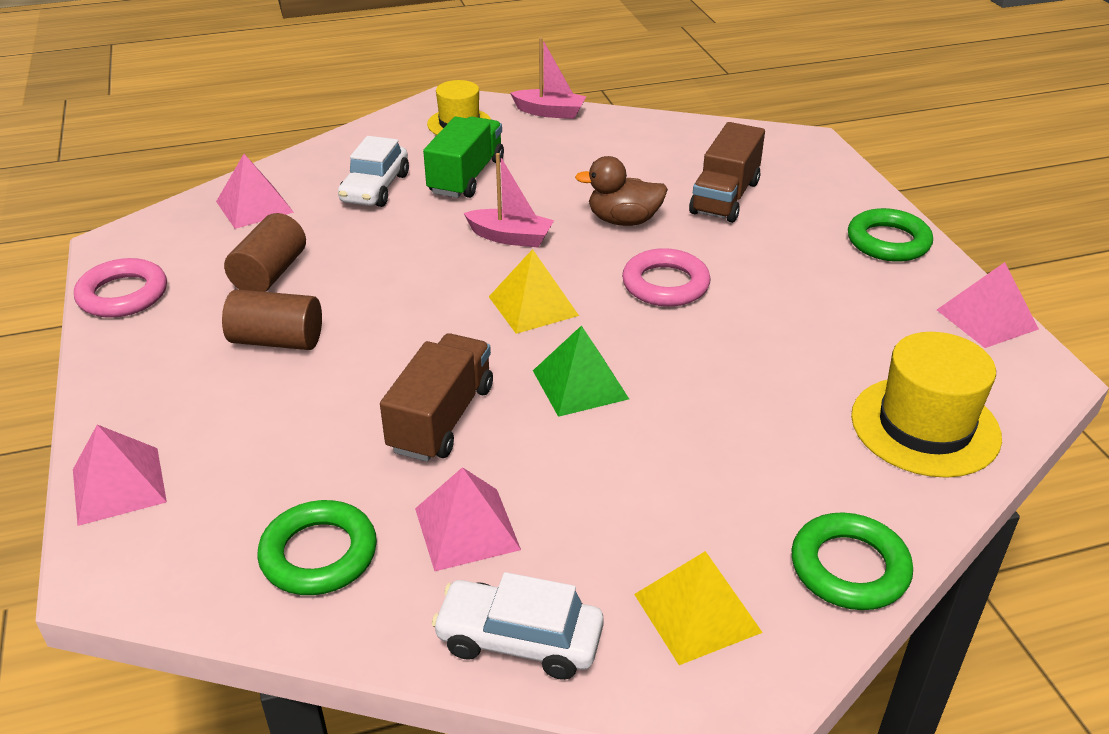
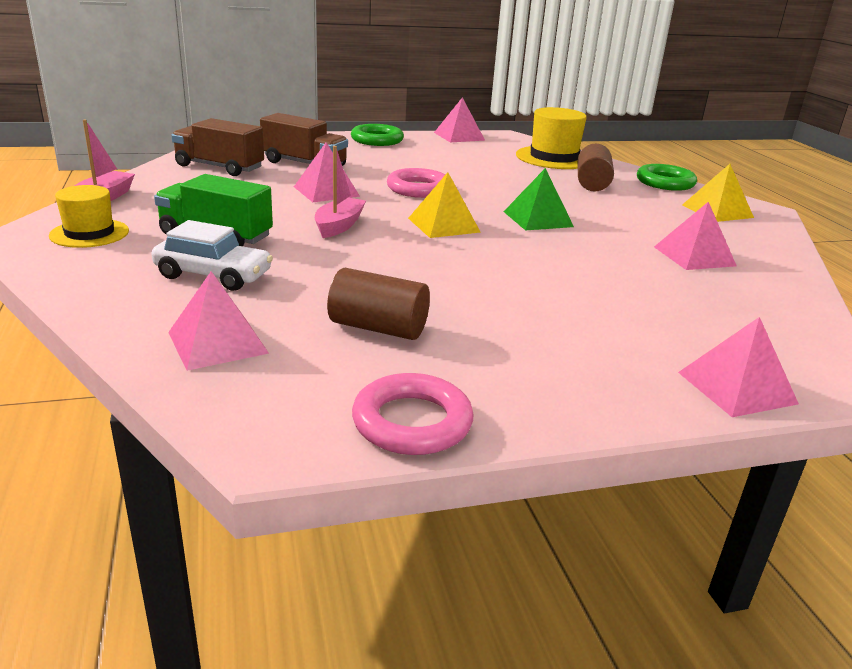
camera: 90 degrees left, 10 degrees down
brown cylinder [222,289,322,350] -> brown cylinder moved to [578,143,614,191]
green ring [257,500,377,595] -> none
brown truck [380,333,493,462] -> brown truck moved to [171,118,264,176]
white car [432,572,604,680] -> none
brown duck [575,156,668,226] -> pink pyramid [294,142,360,202]

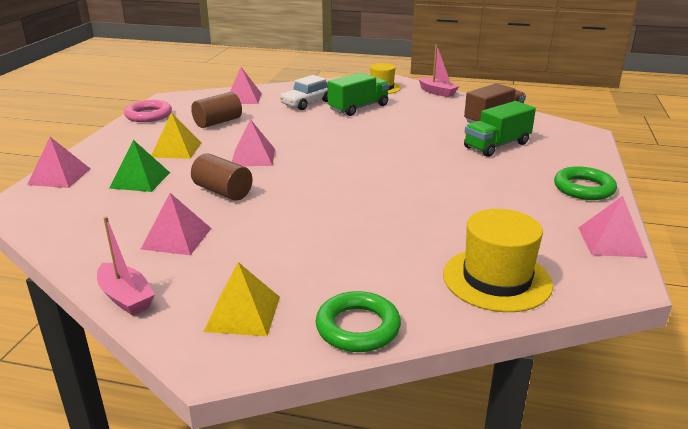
camera: 120 degrees right, 0 degrees up
brown truck [260,113,348,166] -> green truck [464,101,536,157]
pink pyramid [294,142,360,202] -> pink pyramid moved to [232,119,275,166]
pink boat [315,146,366,238] -> pink boat moved to [97,216,155,316]
pink ring [387,168,445,198] -> none
yellow pyramid [408,172,481,238] -> yellow pyramid moved to [151,112,201,159]
green pyramid [504,168,574,231] -> green pyramid moved to [110,140,170,192]
brown cylinder [578,143,614,191] -> brown cylinder moved to [191,153,253,201]

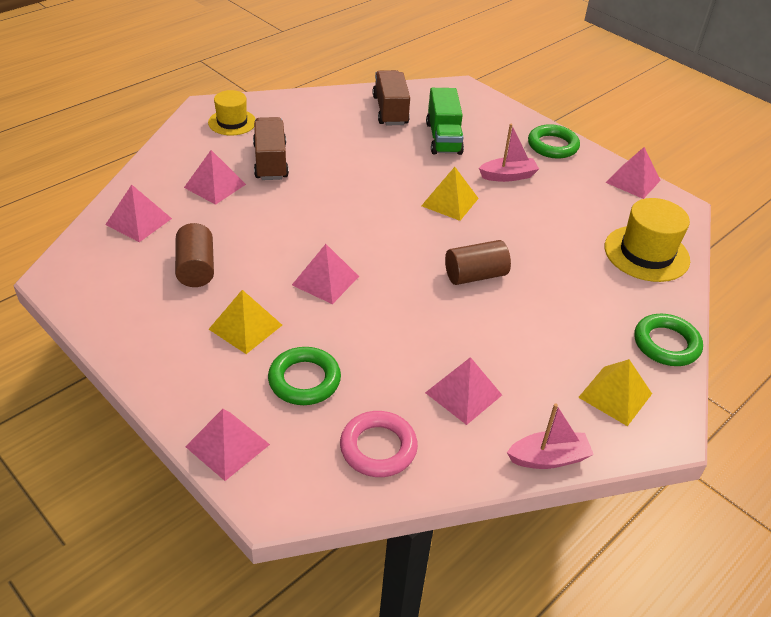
camera: 60 degrees left, 15 degrees up
green pyramid [110,140,170,192] -> green ring [268,347,341,405]
pink ring [124,100,172,122] -> pink ring moved to [340,411,418,477]
brown cylinder [191,153,253,201] -> brown cylinder moved to [445,240,511,285]
white car [280,75,328,110] -> pink pyramid [184,150,246,205]
green truck [327,73,389,116] -> brown truck [253,117,289,180]
pink boat [418,45,459,97] -> pink boat moved to [479,124,539,182]
none -> yellow pyramid [421,167,479,221]

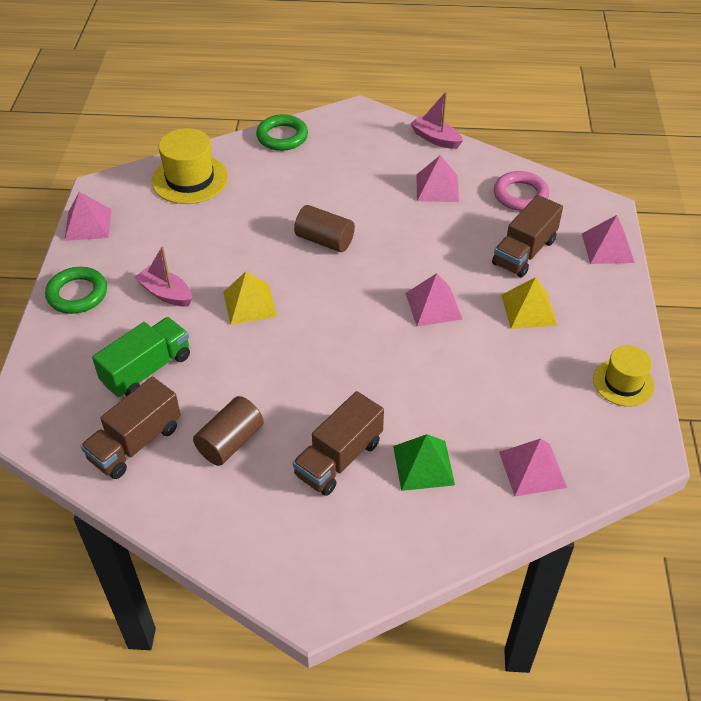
camera: 130 degrees left, 5 degrees up
brown cylinder [175,223,214,287] -> brown cylinder moved to [193,396,264,466]
pink pyramid [184,150,246,205] -> green pyramid [393,434,455,491]
yellow hat [208,90,256,136] -> yellow hat moved to [593,345,655,407]
green ring [268,347,341,405] -> brown truck [492,195,563,278]
yellow pyramid [578,359,652,426] -> none

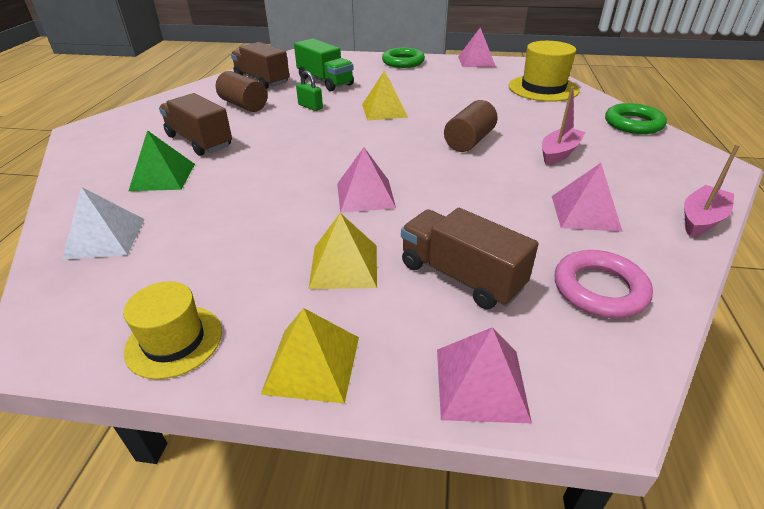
camera: 95 degrees right, 10 degrees down
pink boat [134,247,192,307] -> pink boat moved to [542,86,585,165]
pink pyramid [499,439,567,497] -> white pyramid [62,187,145,260]
none -> yellow pyramid [260,308,359,404]
none -> green padlock [296,71,323,111]

